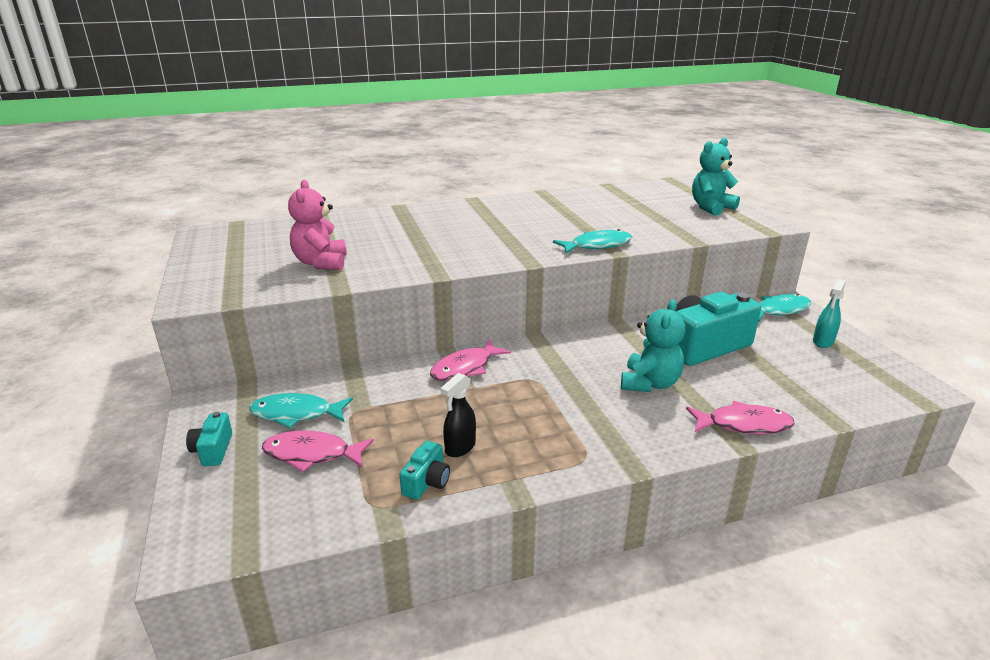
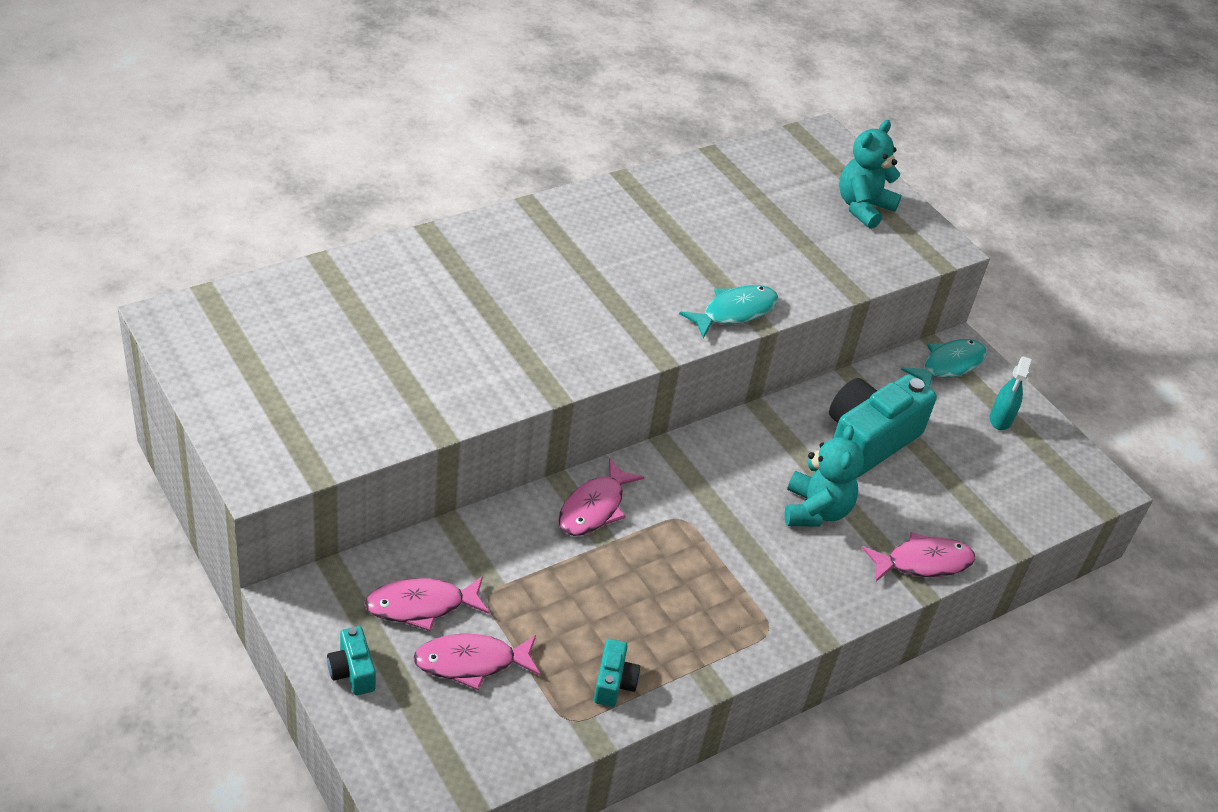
camera: 20 degrees left, 15 degrees up
turquoise fish [249,393,353,428] -> pink fish [365,576,490,631]
pink teddy bear [288,180,347,270] -> none
black spray bottle [440,373,476,457] -> none

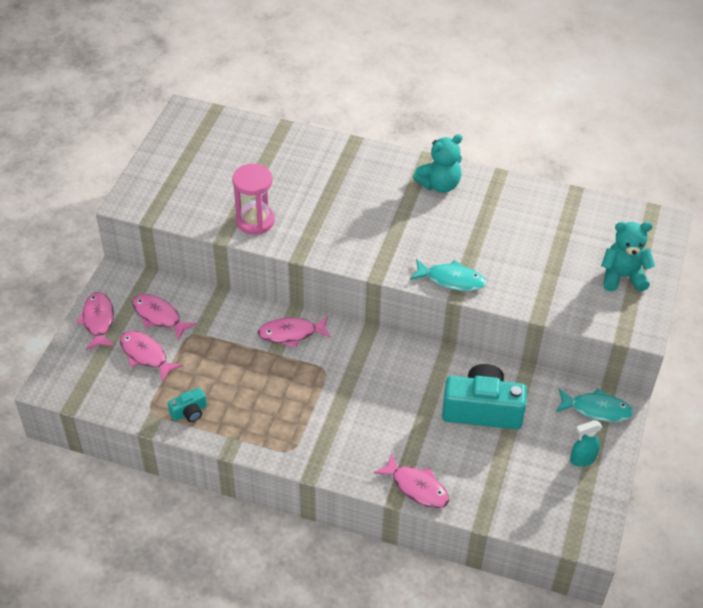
camera: 55 degrees right, 5 degrees up
turquoise camera [327,626,376,695] -> pink fish [76,292,114,350]
turquoise teddy bear [784,425,864,527] -> turquoise teddy bear moved to [413,134,462,193]
none -> pink hourglass [232,164,275,235]

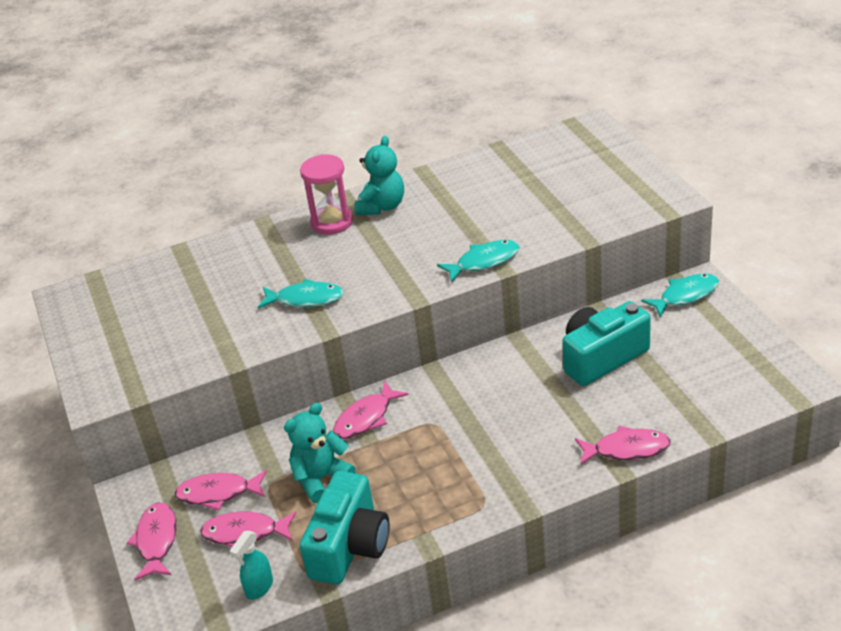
camera: 35 degrees left, 10 degrees down
pink fish [76,292,114,350] -> pink fish turned 45 degrees clockwise [127,502,177,581]
turquoise camera [168,388,207,422] -> turquoise camera [300,471,390,585], size x2.16
pink hourglass [232,164,275,235] -> pink hourglass moved to [300,154,353,235]
turquoise spray bottle [570,420,602,467] -> turquoise spray bottle moved to [230,531,273,600]
turquoise teddy bear [601,222,655,292] -> turquoise teddy bear moved to [284,403,356,503]
none -> turquoise fish [258,279,344,309]

